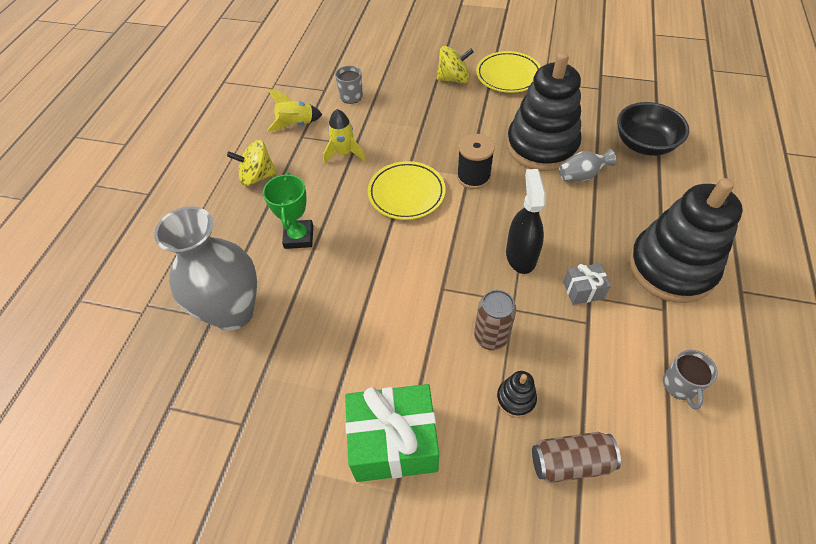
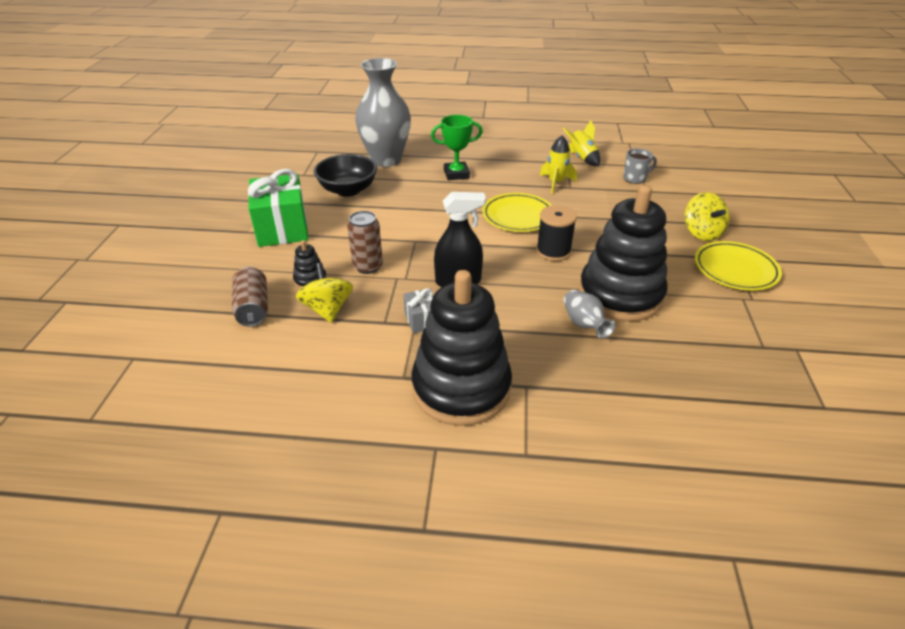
camera: 80 degrees right, 15 degrees down
yellow spinning top [227,140,277,187] -> yellow spinning top moved to [296,263,353,323]
black bowl [617,102,689,156] -> black bowl moved to [314,154,377,197]
grey mug [663,350,718,410] -> none

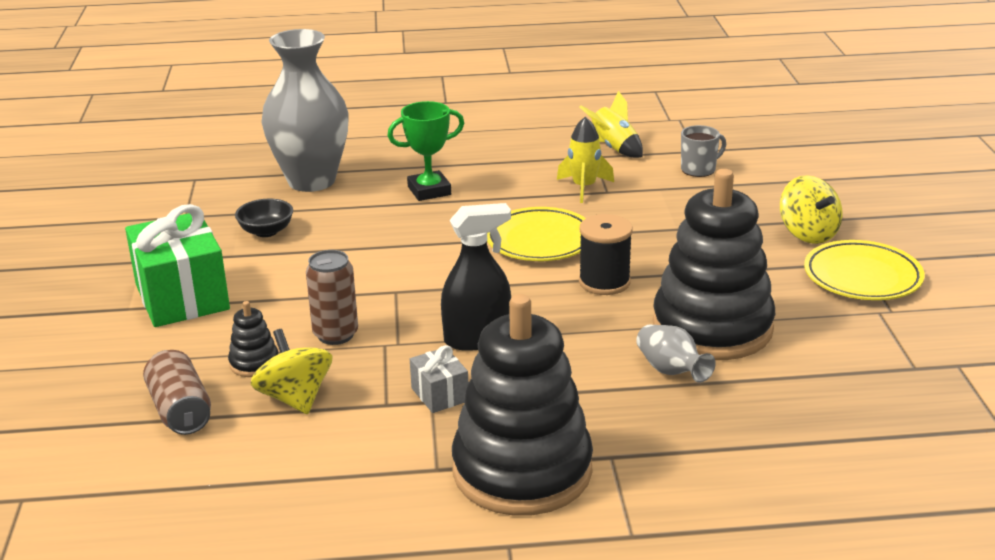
camera: 10 degrees left, 10 degrees down
black bowl [314,154,377,197] -> black bowl [235,199,293,237], size x0.59

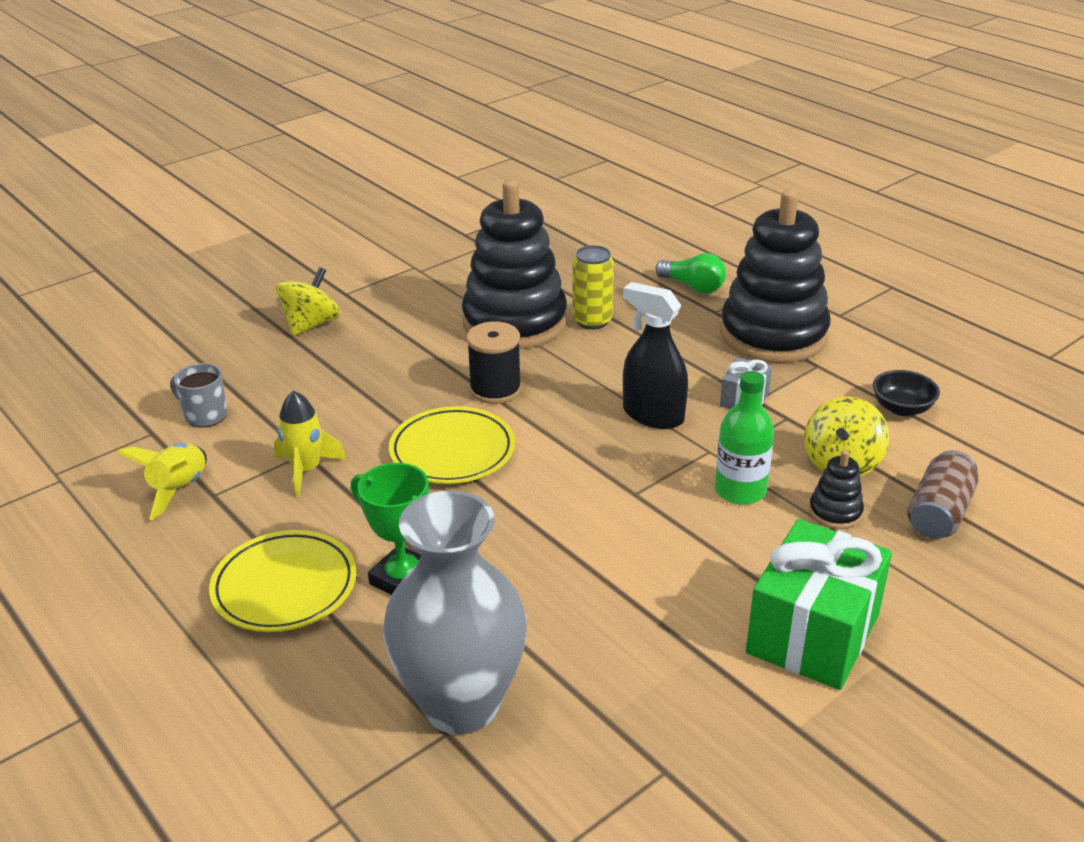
camera: 125 degrees left, 5 degrees up
black bowl [235,199,293,237] -> black bowl moved to [873,370,940,416]
brown can [306,250,358,345] -> green bottle [715,371,774,505]
grey vase [636,325,716,383] -> yellow can [573,245,614,329]
yellow plate [804,240,925,300] -> yellow plate moved to [209,530,357,632]
none -> green light bulb [655,253,726,293]

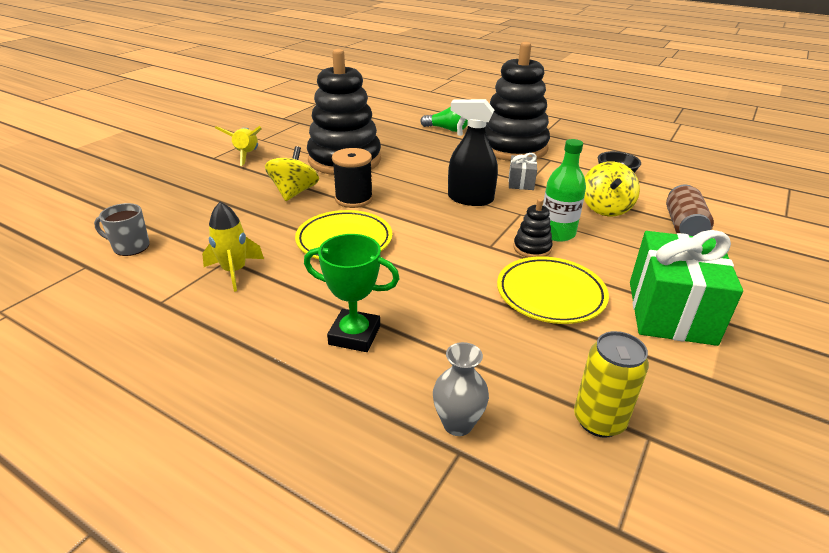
camera: 20 degrees left, 0 degrees up
yellow rocket [117,443,207,520] -> yellow rocket moved to [215,126,262,166]
yellow plate [209,530,357,632] -> yellow plate moved to [497,256,609,324]
yellow spinning top [276,267,341,336] -> yellow spinning top moved to [265,146,319,201]
grey vase [383,490,527,734] -> grey vase [433,342,489,436], size x0.45
yellow can [573,245,614,329] -> yellow can moved to [574,331,649,438]
black stacking toy [809,450,864,529] -> black stacking toy moved to [513,199,553,258]

